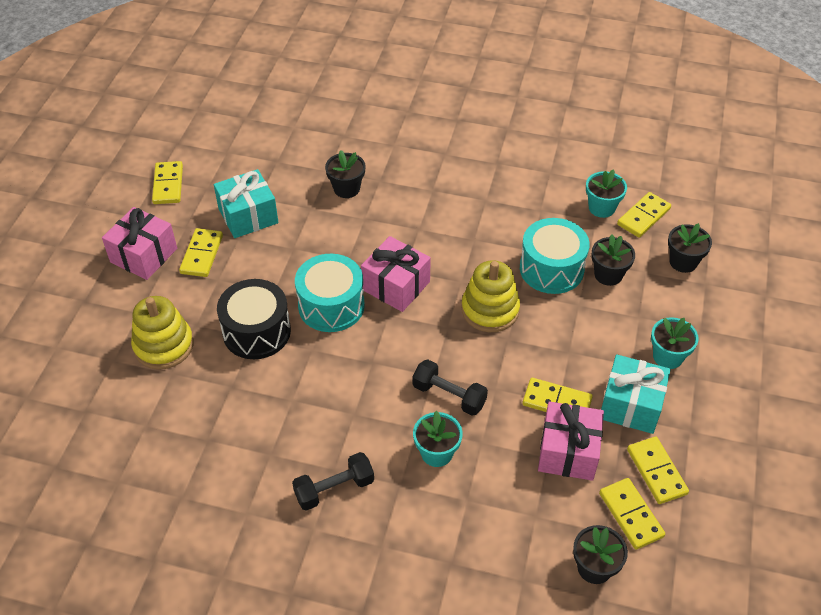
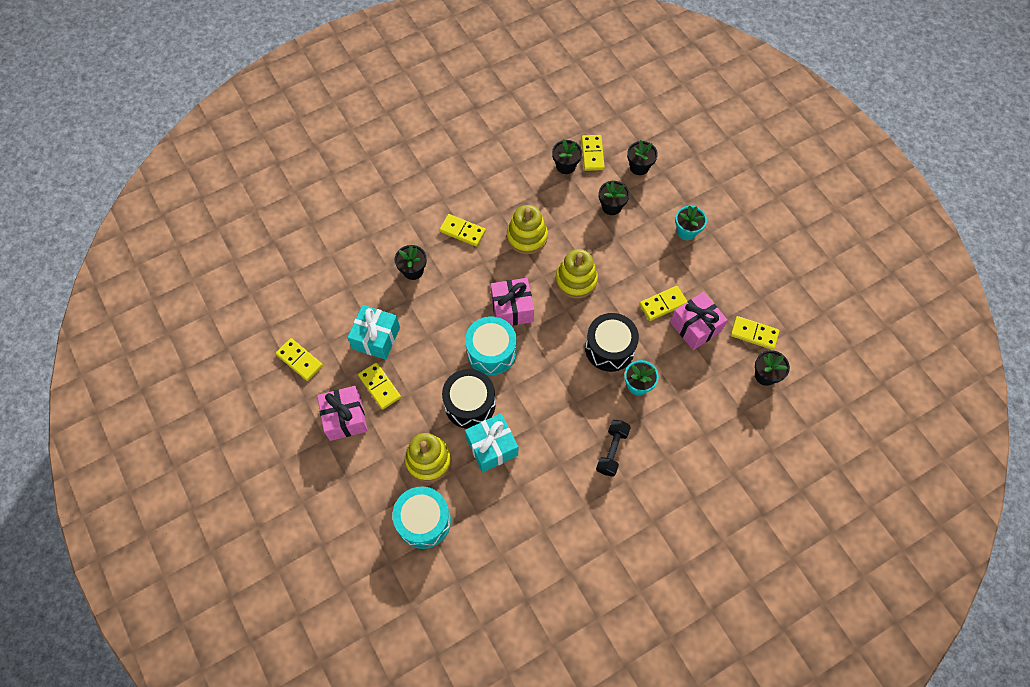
camera: 45 degrees left, 15 degrees up
black dumbbell [413,360,488,416] -> black drum [585,313,639,372]
turquoise drum [520,218,589,294] -> turquoise drum moved to [392,487,451,549]
turquoise flower pot [586,169,627,218] -> black flower pot [552,139,582,174]
turquoise gift [601,354,671,434] -> turquoise gift moved to [465,413,518,472]
yellow domino [627,437,689,504] -> yellow domino moved to [439,214,486,247]
none -> yellow stacking toy [507,205,548,254]

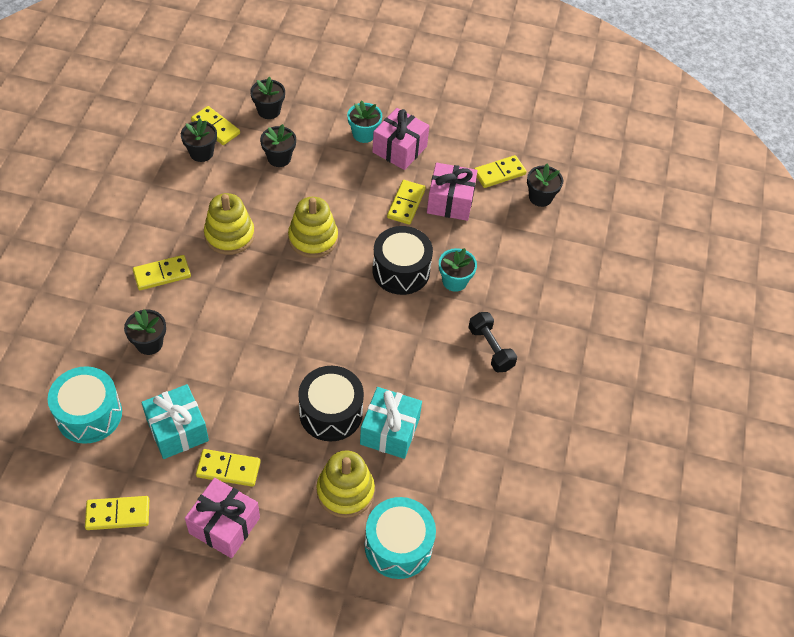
camera: 50 degrees left, 10 degrees down
turquoise drum [465,316,517,375] -> turquoise drum moved to [48,367,122,444]
pink gift [490,278,534,326] -> pink gift moved to [372,108,429,170]

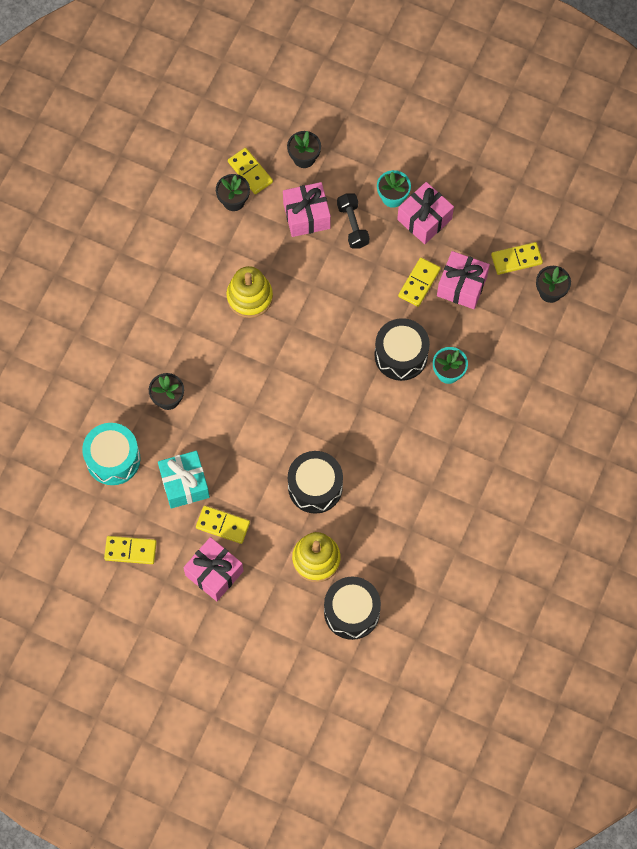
camera: 15 degrees right, 15 degrees up
yellow domino [133,255,191,290] -> none
black flower pot [260,124,296,167] -> pink gift [283,182,331,237]
yellow stacking toy [288,197,338,258] -> none
turquoise gift [360,387,422,459] -> none
turquoise drum [365,497,436,579] -> black drum [324,577,381,640]
black dumbbell [469,312,517,372] -> black dumbbell moved to [337,193,369,249]

